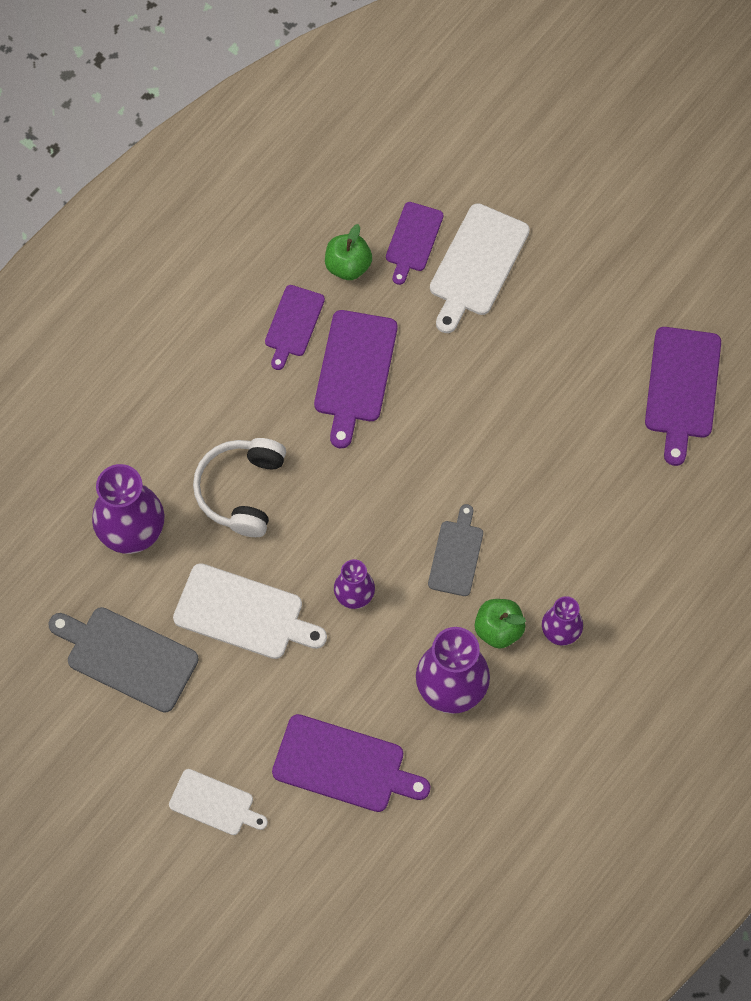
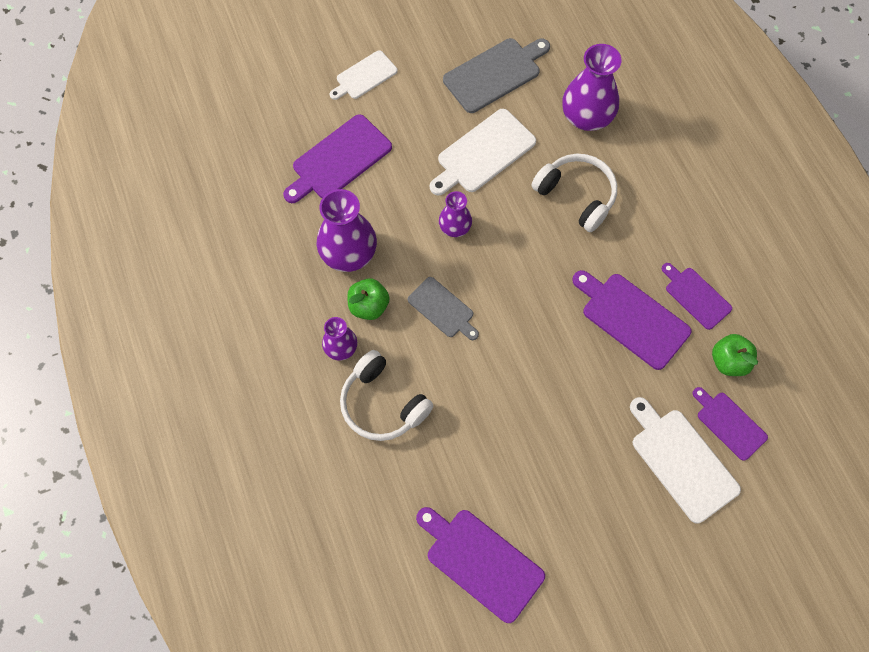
camera: 120 degrees right, 0 degrees up
none -> white headphones [340,350,434,441]

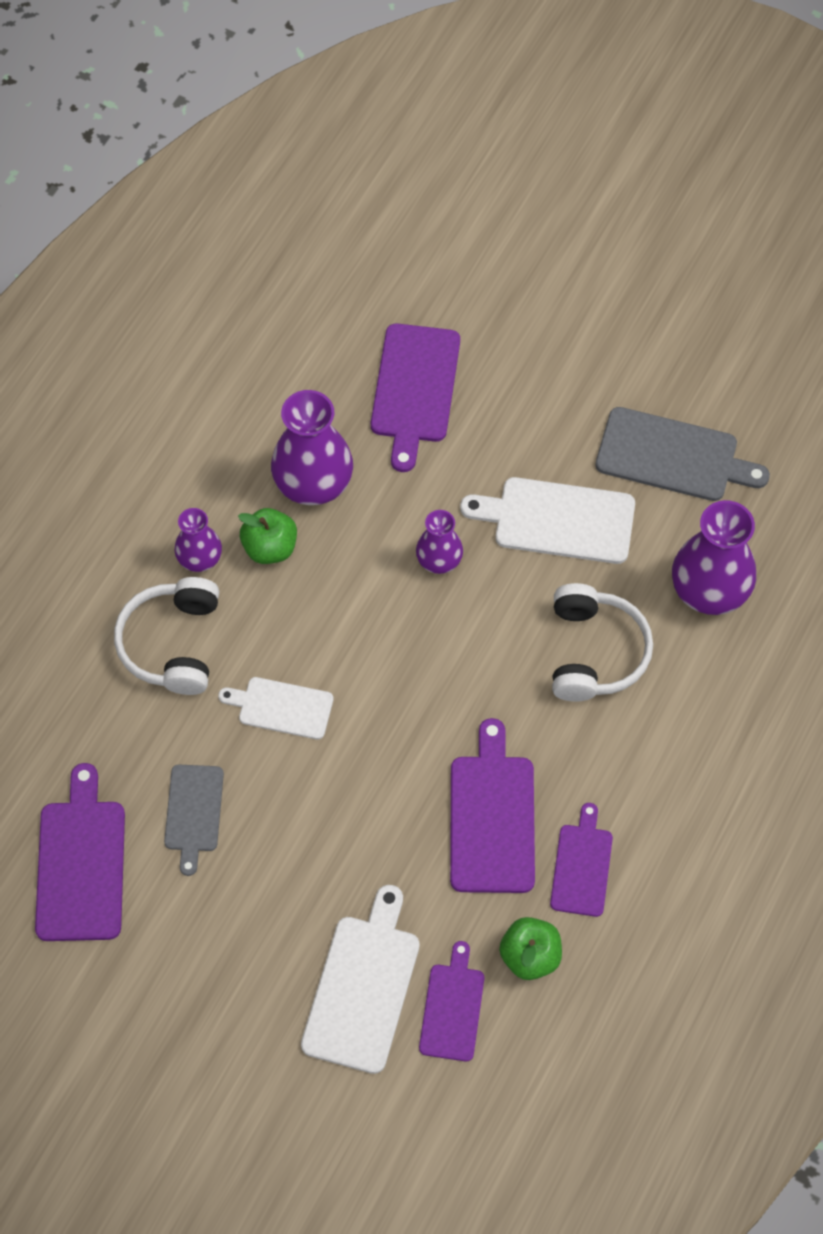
camera: 50 degrees right, 5 degrees down
purple cutting board [283,114,392,203] -> purple cutting board turned 90 degrees counterclockwise [371,323,460,472]
white cutting board [330,50,398,100] -> white cutting board moved to [218,677,333,739]
grey cutting board [408,277,479,340] -> grey cutting board moved to [164,765,224,876]

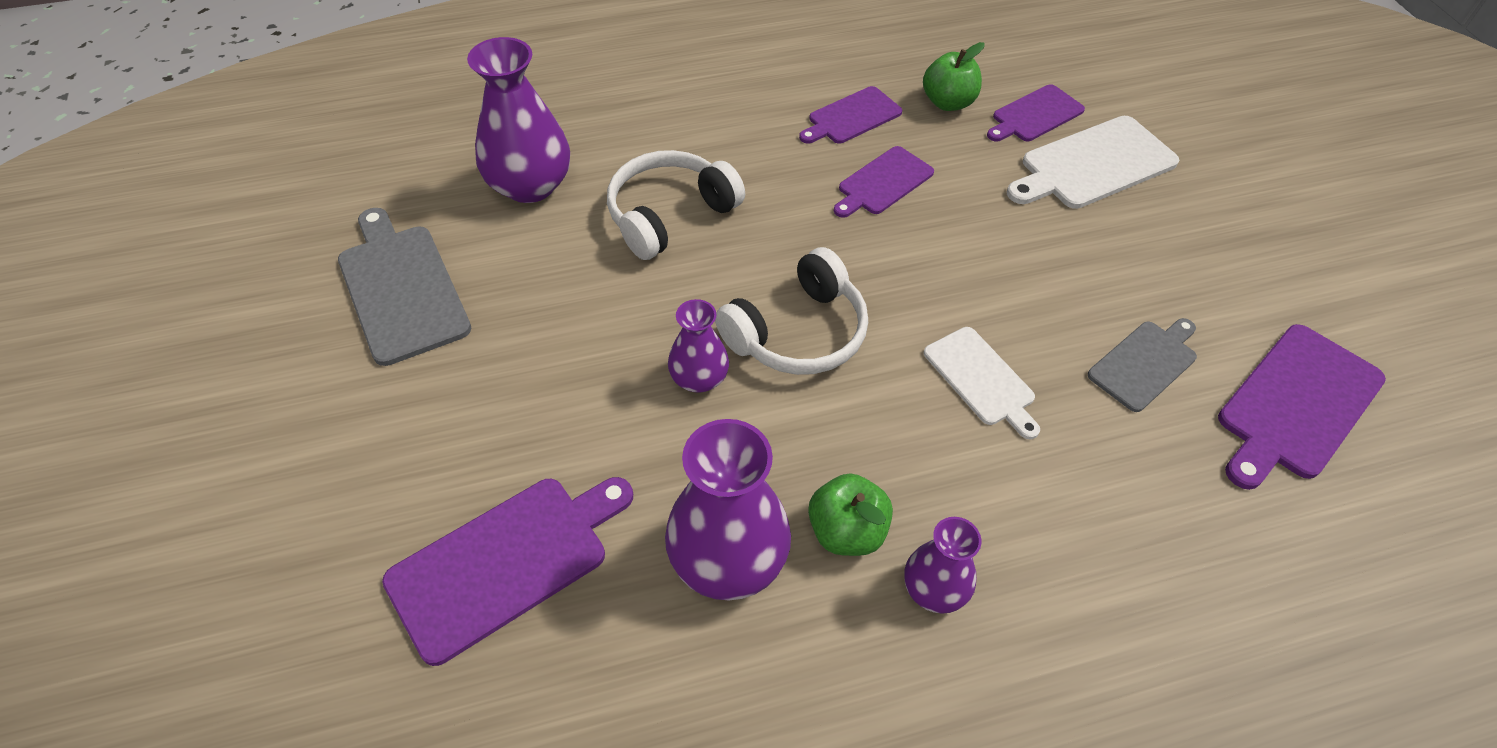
camera: 135 degrees left, 10 degrees down
white headphones [114,577,219,695] -> white headphones moved to [715,247,868,375]
purple cutting board [450,718,535,893] -> purple cutting board [834,146,934,218], size x0.63
white cutting board [460,477,635,564] -> none

